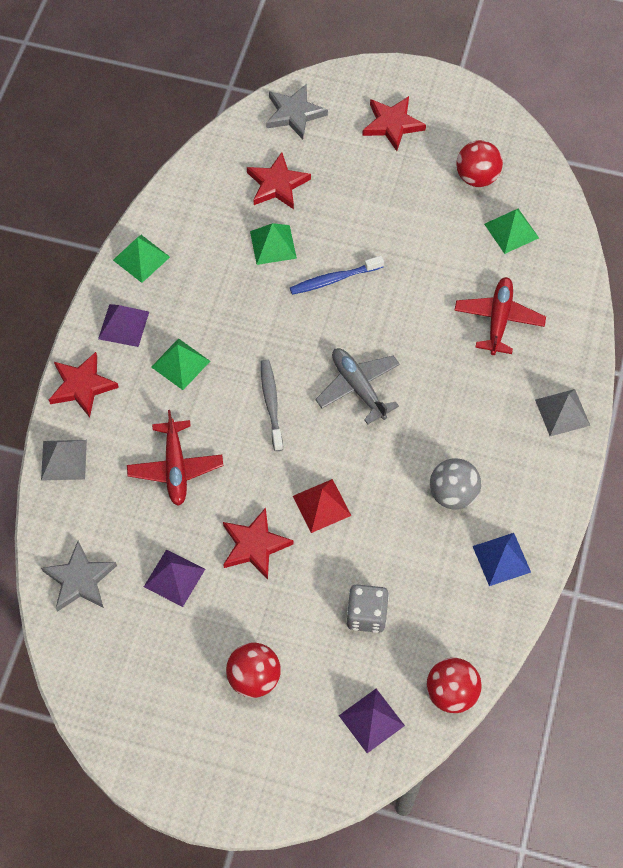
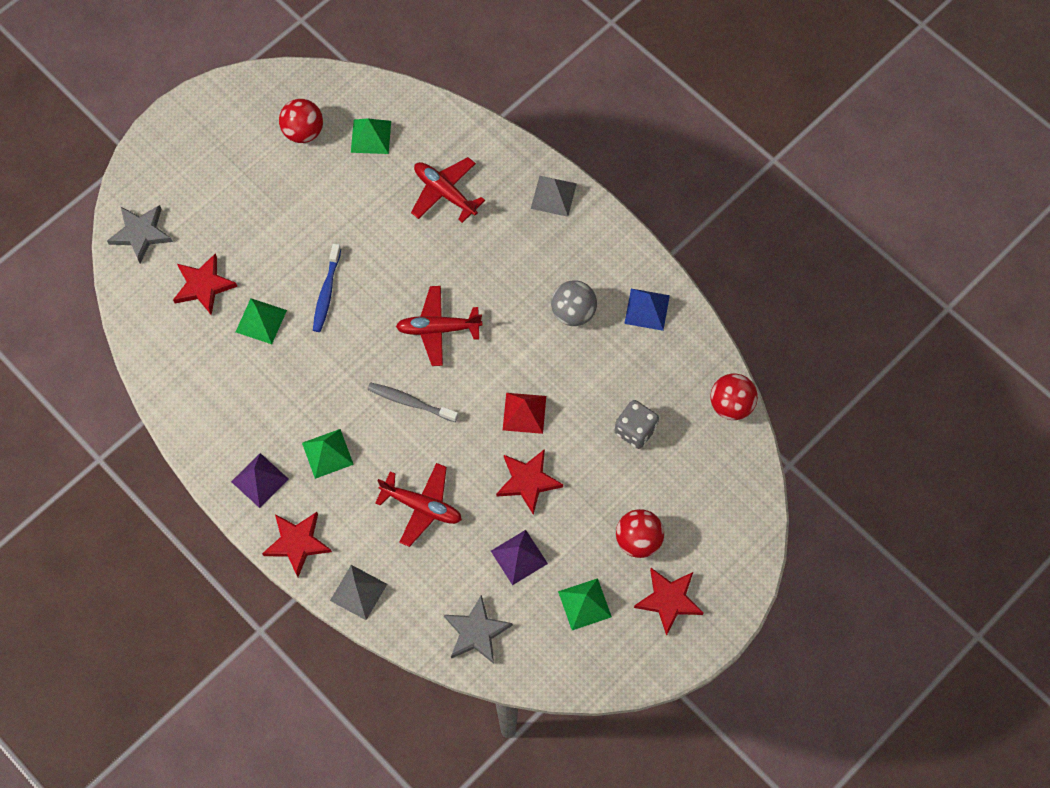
camera: 60 degrees left, 5 degrees up
green pyramid [113,235,170,283] -> green pyramid moved to [558,578,612,630]
grey plane [316,348,400,425] -> red plane [396,286,482,366]
purple pyramid [339,689,405,753] -> none
red star [362,96,426,151] -> red star moved to [634,568,704,636]

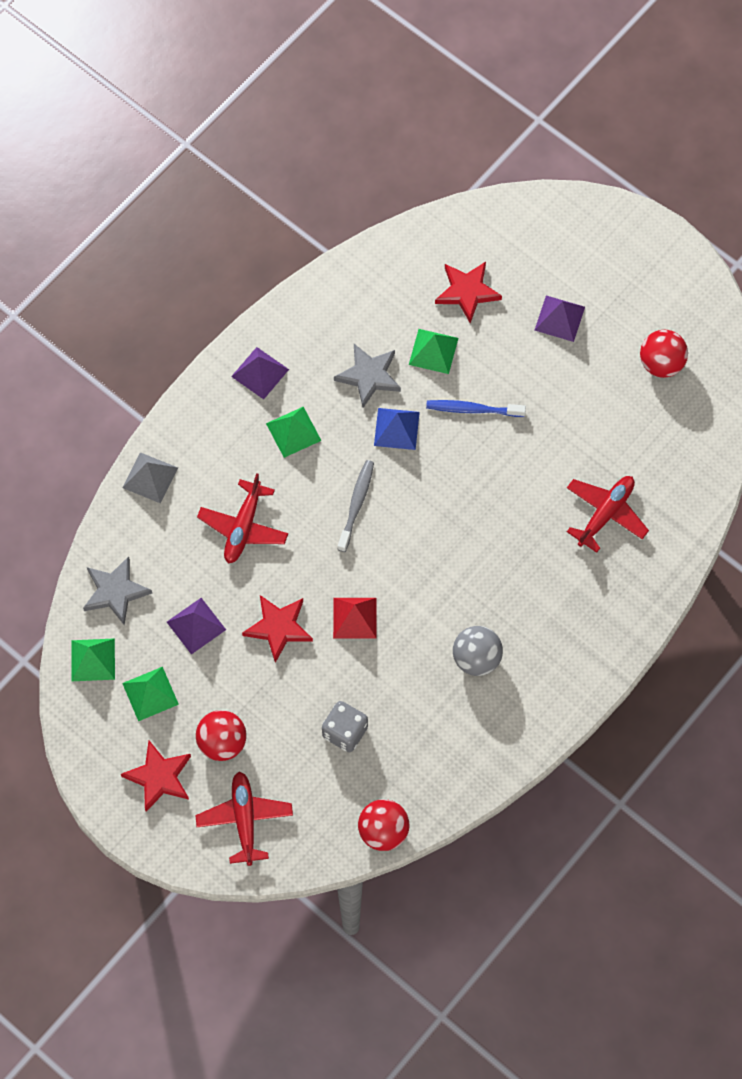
camera: 85 degrees right, 0 degrees up
grey star [107,205,173,263] -> grey star moved to [334,344,401,408]
red star [262,512,332,577] -> none
green pyramid [351,119,391,154] -> green pyramid moved to [71,638,115,681]
red plane [396,286,482,366] -> red plane moved to [195,771,293,866]
grey pyramid [531,176,577,217] -> none
blue pyramid [624,289,670,331] -> blue pyramid moved to [374,408,420,450]
none -> purple pyramid [535,295,585,342]

